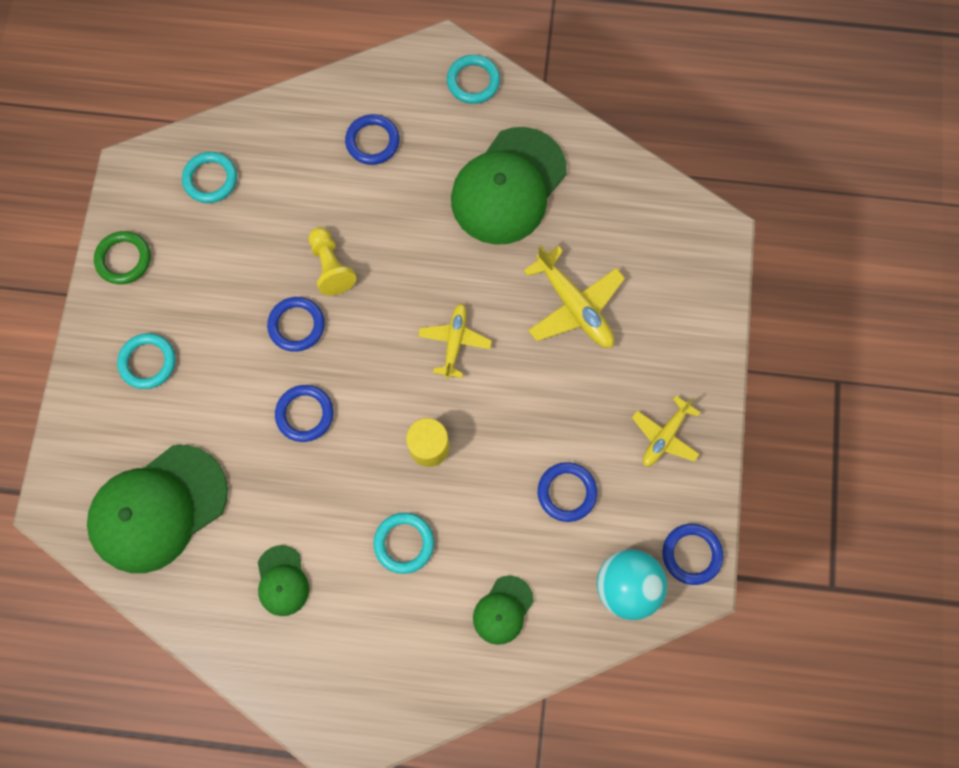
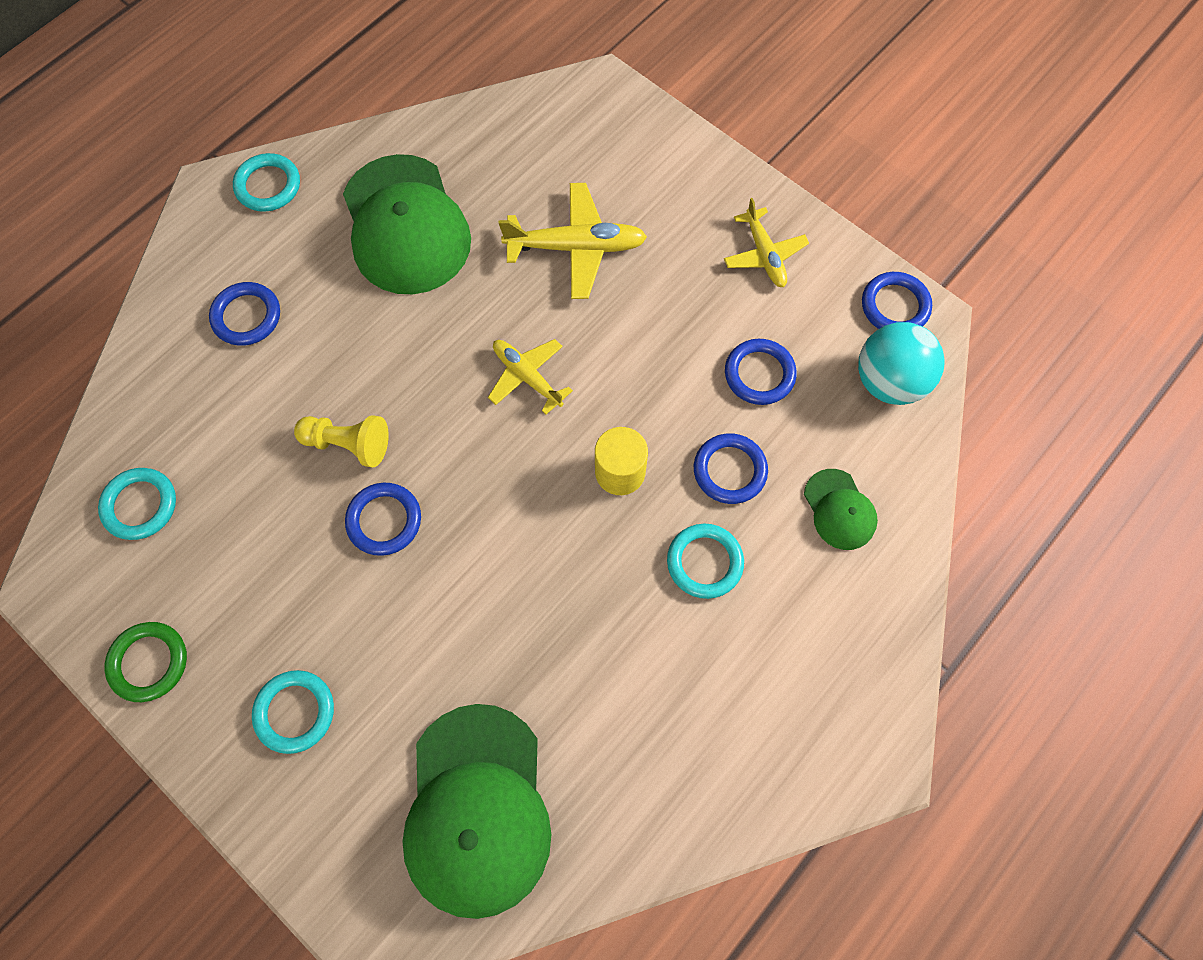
camera: 55 degrees left, 5 degrees down
green cap [258,545,309,616] -> none
blue ring [275,385,334,442] -> blue ring moved to [694,433,768,504]

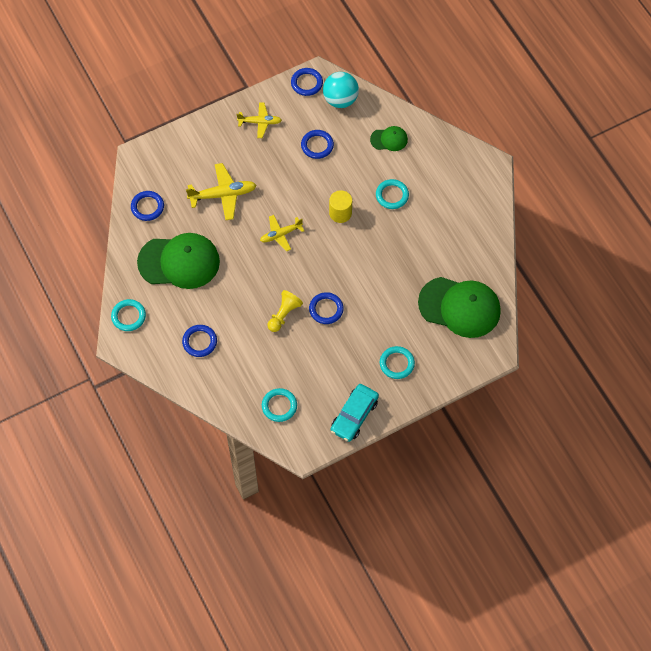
camera: 70 degrees left, 5 degrees down
green ring [105,622,187,702] -> turquoise car [331,384,379,442]
yellow plane [499,183,647,299] -> yellow plane turned 60 degrees clockwise [186,163,257,220]
blue ring [694,433,768,504] -> blue ring moved to [131,191,164,221]

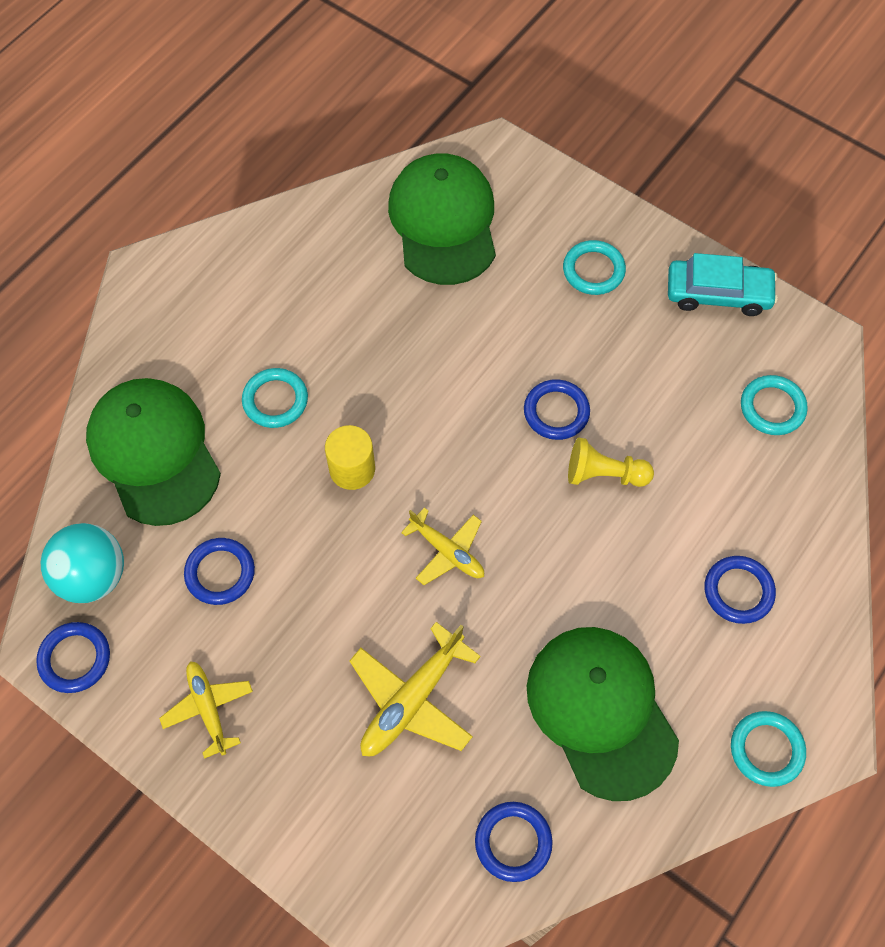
camera: 115 degrees left, 0 degrees up
yellow plane [186,163,257,220] -> yellow plane turned 105 degrees counterclockwise [349,622,481,756]
green cap [370,126,408,151] -> green cap [86,378,221,526], size x2.10

